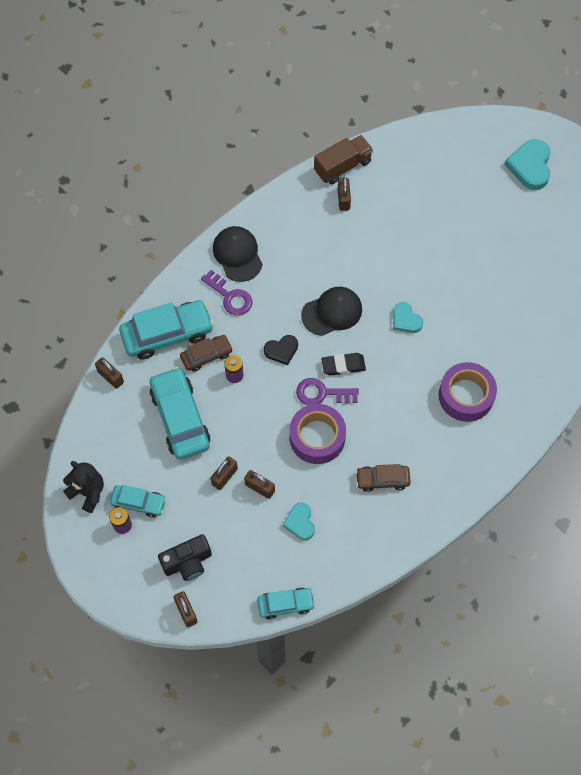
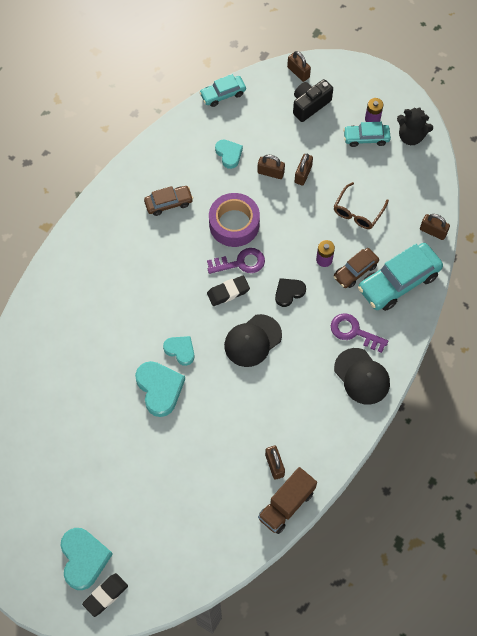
camera: 165 degrees right, 0 degrees up
turquoise car [150,367,210,460] -> brown glasses [334,182,389,229]
purple tape [438,362,497,422] -> none
none -> black eraser [82,573,128,617]
none -> turquoise heart [135,361,185,417]

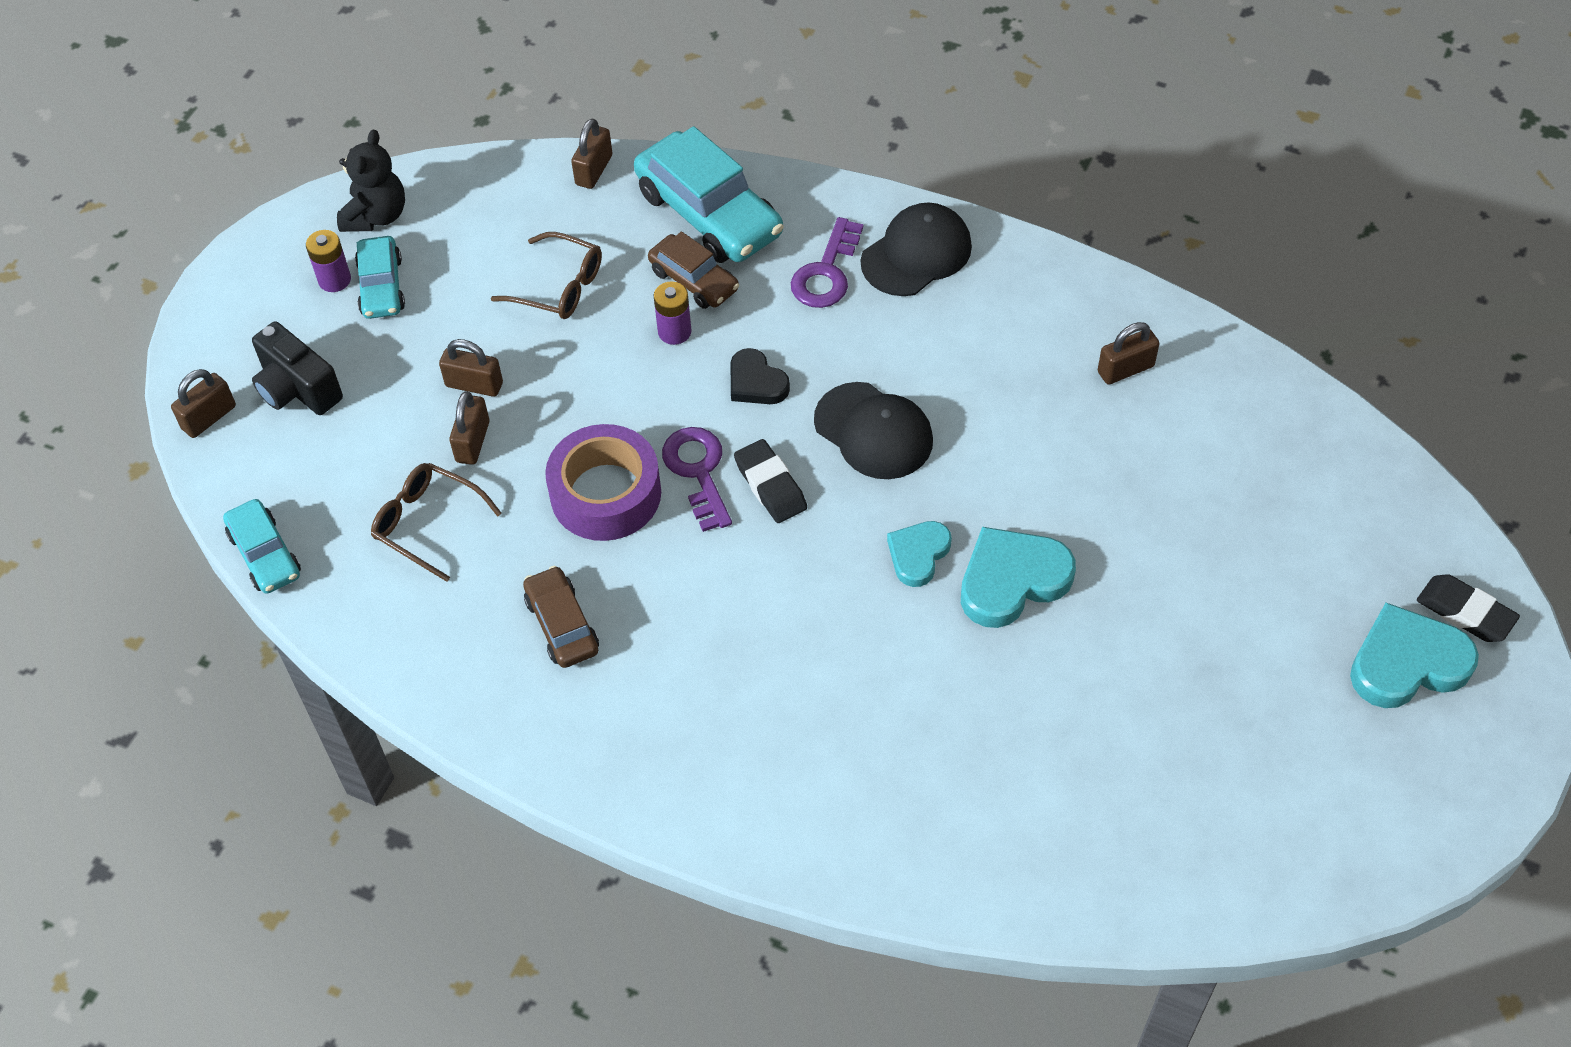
camera: 95 degrees left, 10 degrees down
turquoise heart [215,140,243,169] -> brown glasses [371,463,502,582]
brown truck [258,467,317,534] -> none

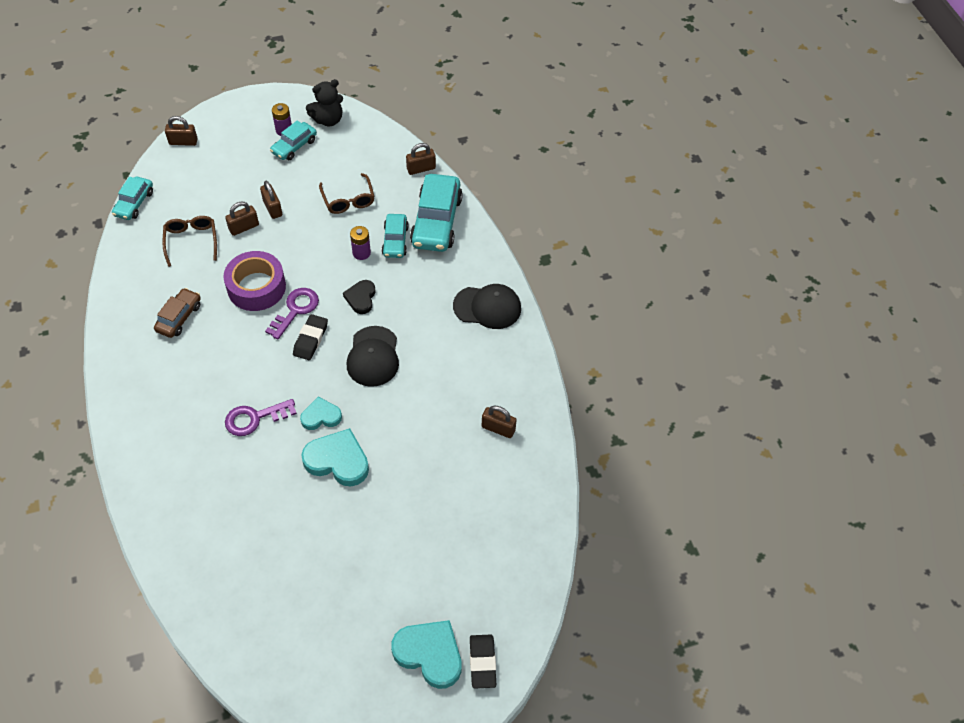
camera: 45 degrees right, 0 degrees up
black camera [252,321,343,415] -> none
brown car [648,231,739,309] -> turquoise car [382,214,409,258]
purple key [791,217,863,308] -> purple key moved to [225,399,297,436]

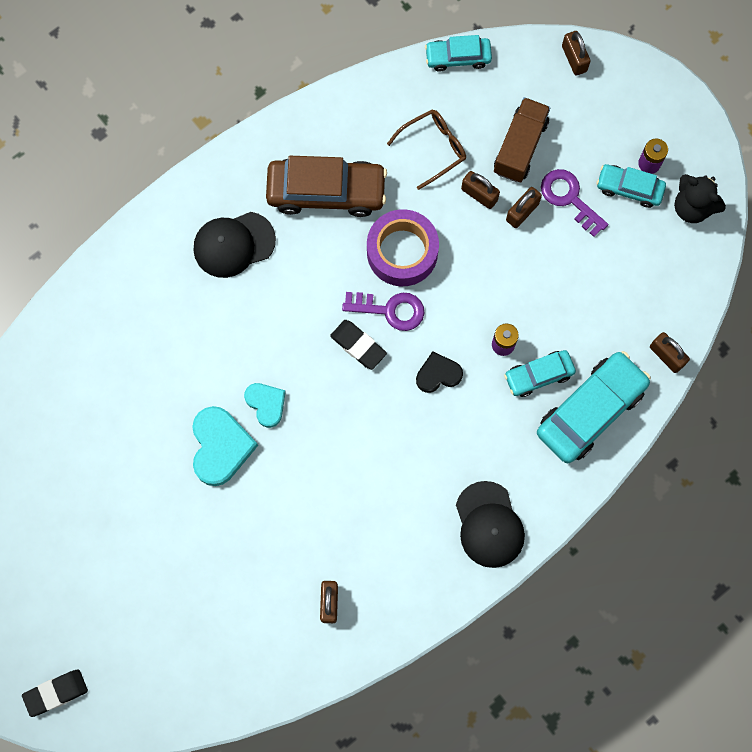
camera: 70 degrees right, 20 degrees up
brown car [154,288,201,338] -> brown car [266,156,387,217], size x1.77
purple key [225,399,297,436] -> purple key moved to [541,169,609,237]
black eraser [293,314,328,360] -> black eraser turned 45 degrees clockwise [330,320,387,370]
brown glasses [319,173,375,214] -> none
black cap [347,326,399,387] -> black cap moved to [194,212,276,278]
turquoise heart [391,620,462,689] -> none
turquoise car [410,174,463,252] -> turquoise car turned 150 degrees clockwise [537,351,651,463]
none -> brown truck [494,97,550,182]

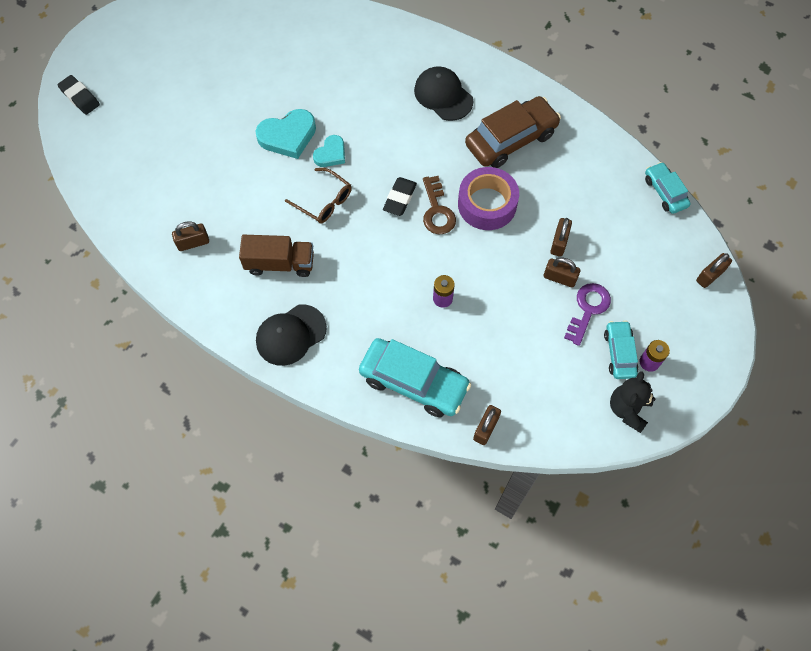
camera: 70 degrees right, 10 degrees down
brown car [266,156,387,217] -> brown car turned 105 degrees counterclockwise [465,96,561,168]
purple key [342,292,424,331] -> brown key [423,176,456,234]
brown glasses [387,109,466,190] -> brown glasses moved to [285,168,352,224]
black heart [416,351,463,393] -> none
brown truck [494,97,550,182] -> brown truck moved to [239,235,314,277]
turquoise car [504,350,576,397] -> none

